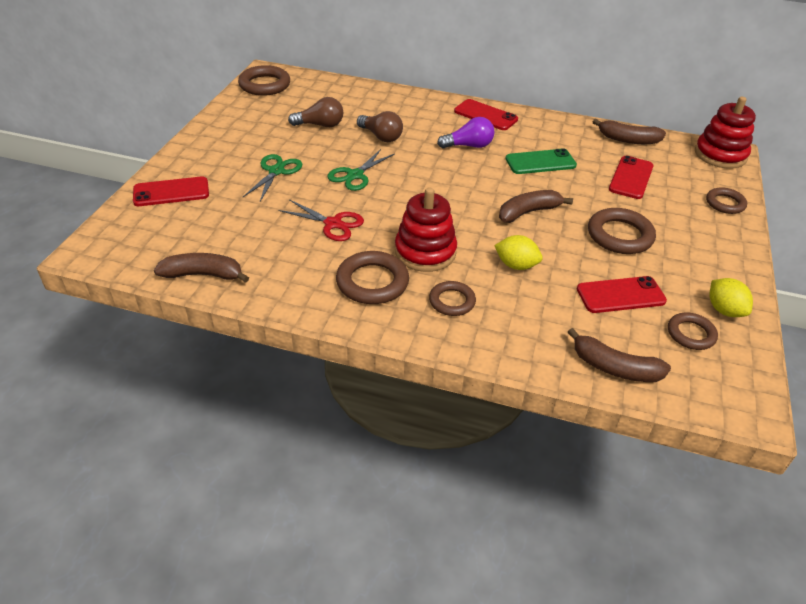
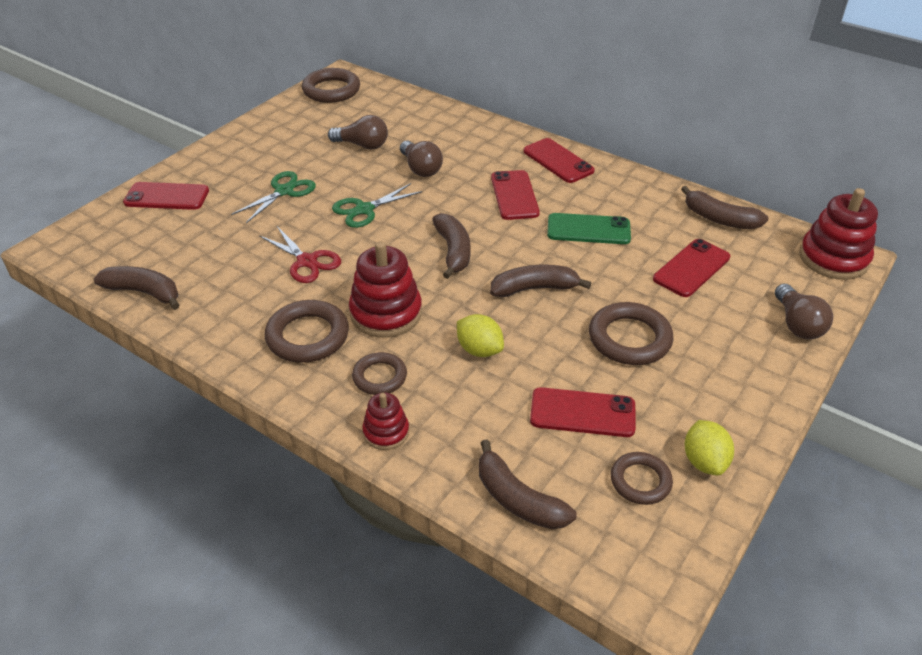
camera: 20 degrees right, 0 degrees up
purple light bulb [437,117,495,148] -> red phone [491,170,540,220]
brown ring [706,187,747,214] -> brown light bulb [775,284,833,339]
none -> red stacking toy [362,393,409,450]
none -> brown banana [432,213,471,279]

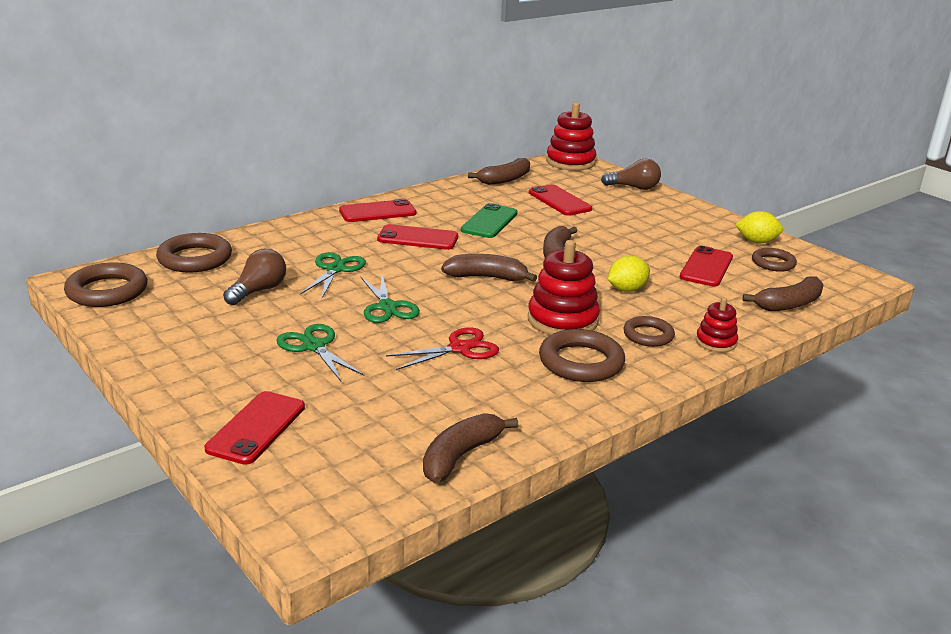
camera: 75 degrees left, 15 degrees down
brown light bulb [400,141,443,177] -> green scissors [300,252,366,298]
brown ring [589,302,673,365] -> brown ring moved to [156,233,232,273]

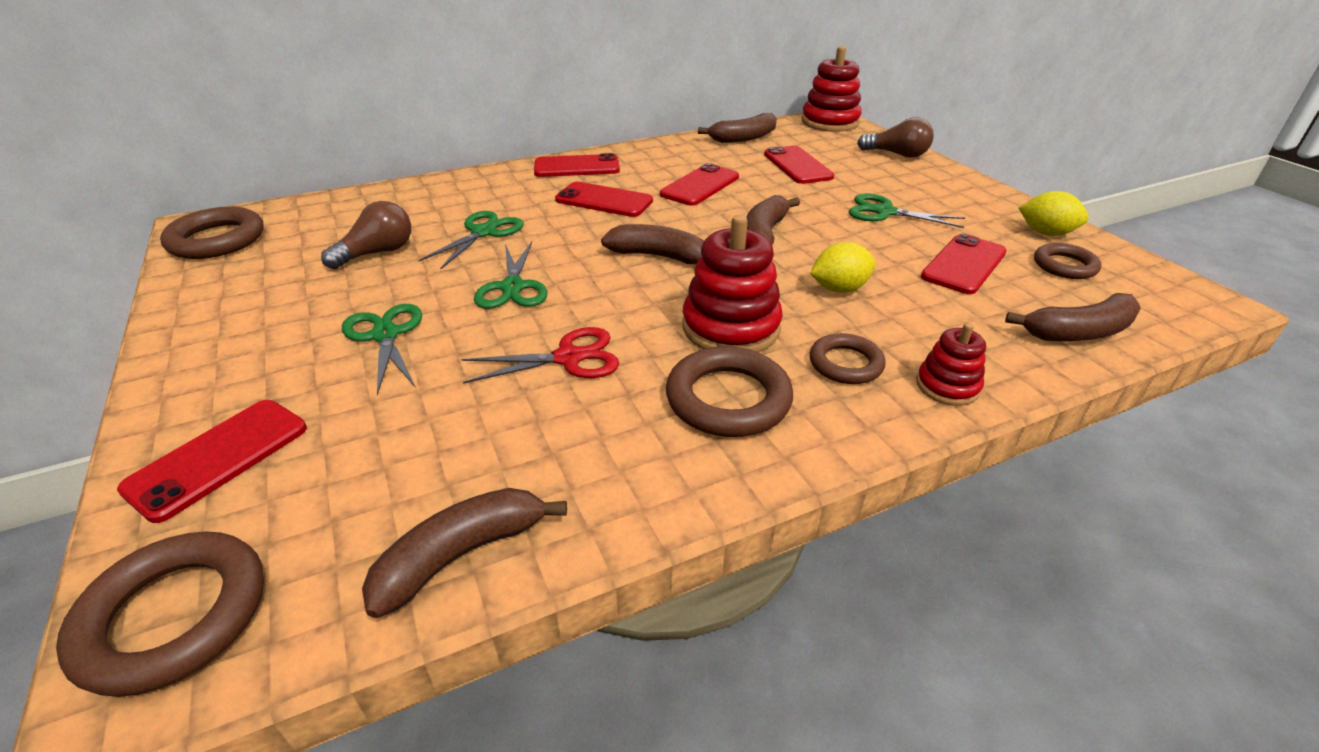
camera: 15 degrees right, 10 degrees up
brown ring [156,233,232,273] -> brown ring moved to [56,531,264,697]
green phone [461,203,518,238] -> red phone [660,163,739,206]
none -> green scissors [849,193,965,228]

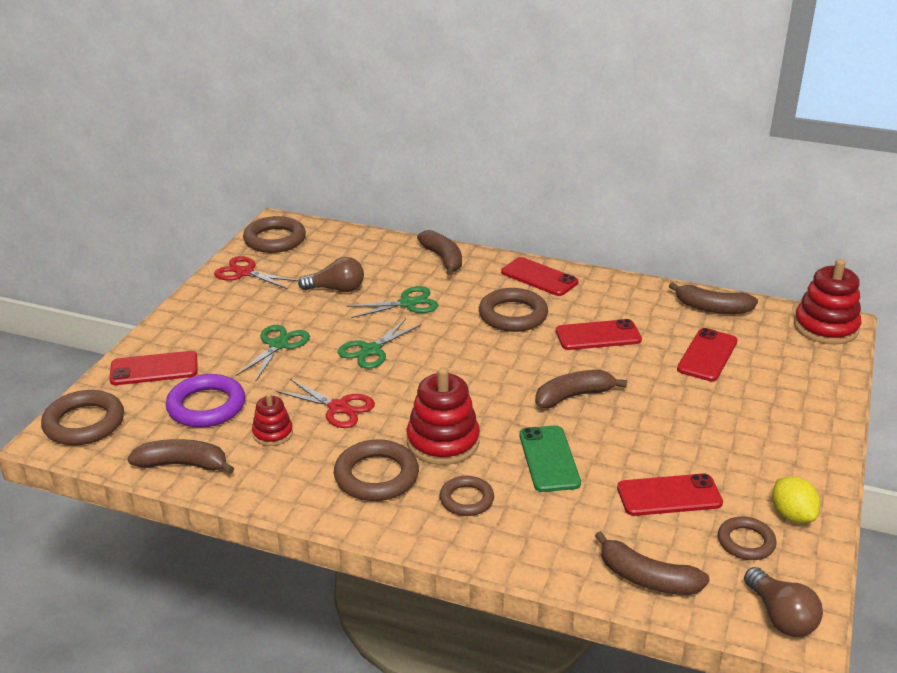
camera: 45 degrees right, 5 degrees down
red phone [555,182,653,217] -> brown ring [479,288,548,332]
brown banana [601,224,704,264] -> brown banana moved to [417,230,462,276]
yellow lemon [810,242,876,293] -> green phone [519,425,581,492]
green scissors [849,193,965,228] -> none
brown light bulb [857,117,934,158] -> brown light bulb moved to [744,567,823,637]
red stacking toy [917,323,986,406] -> red stacking toy moved to [252,393,293,446]
none -> purple ring [166,374,245,428]
none -> red scissors [214,256,299,289]

